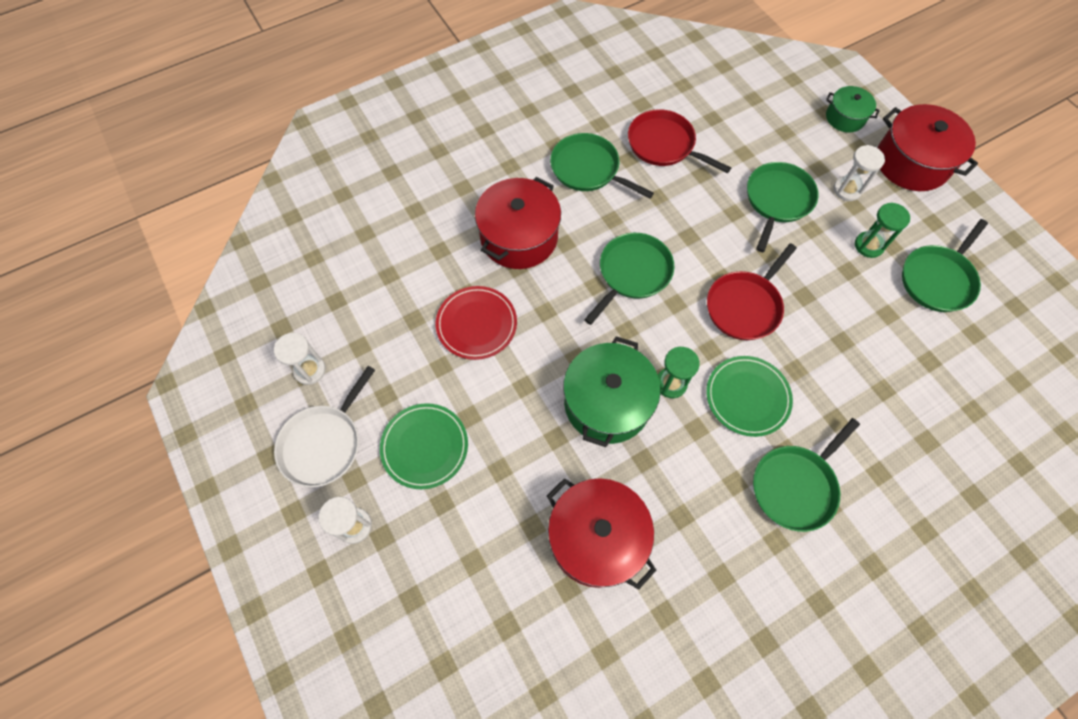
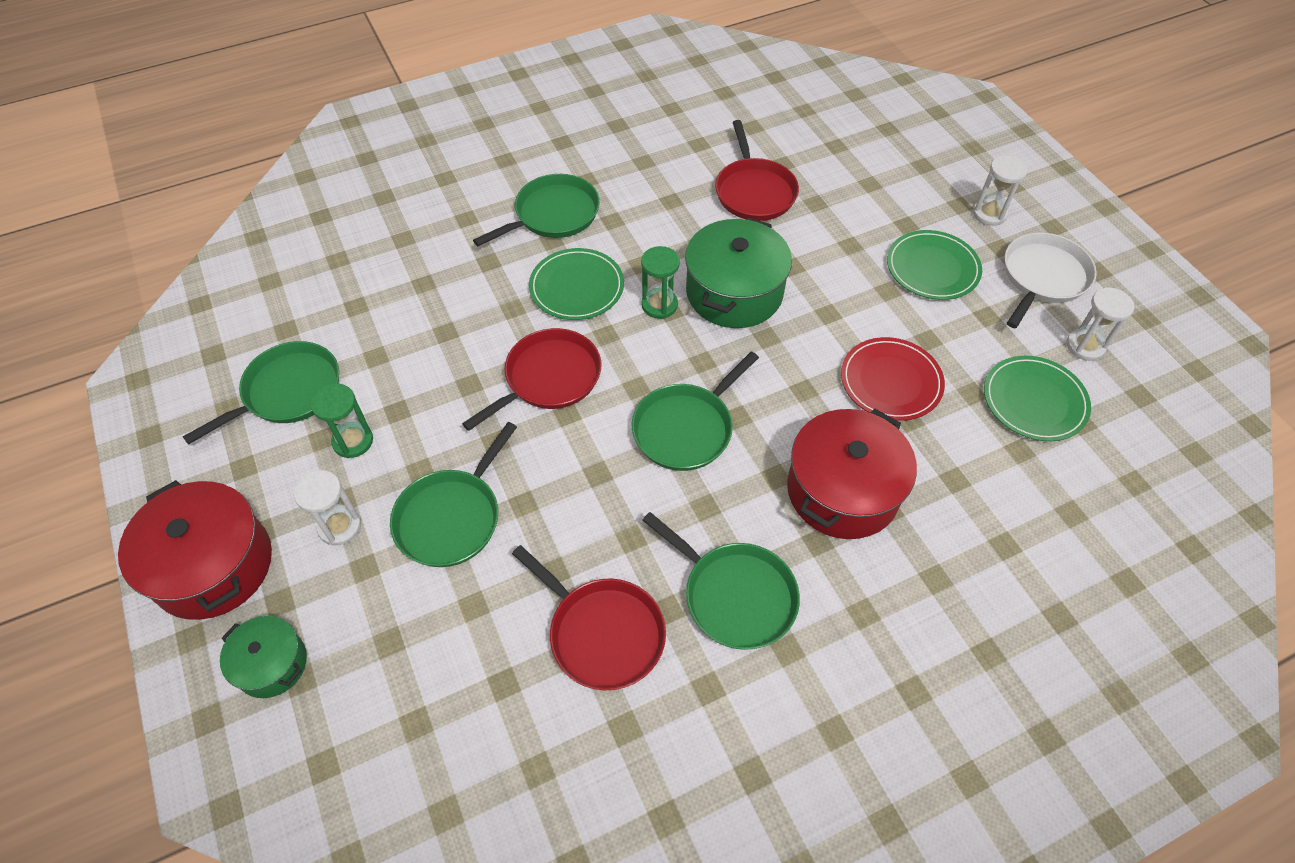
camera: 175 degrees left, 10 degrees down
red pot [547,478,656,590] -> red pan [715,120,799,221]
none -> green plate [984,356,1091,441]

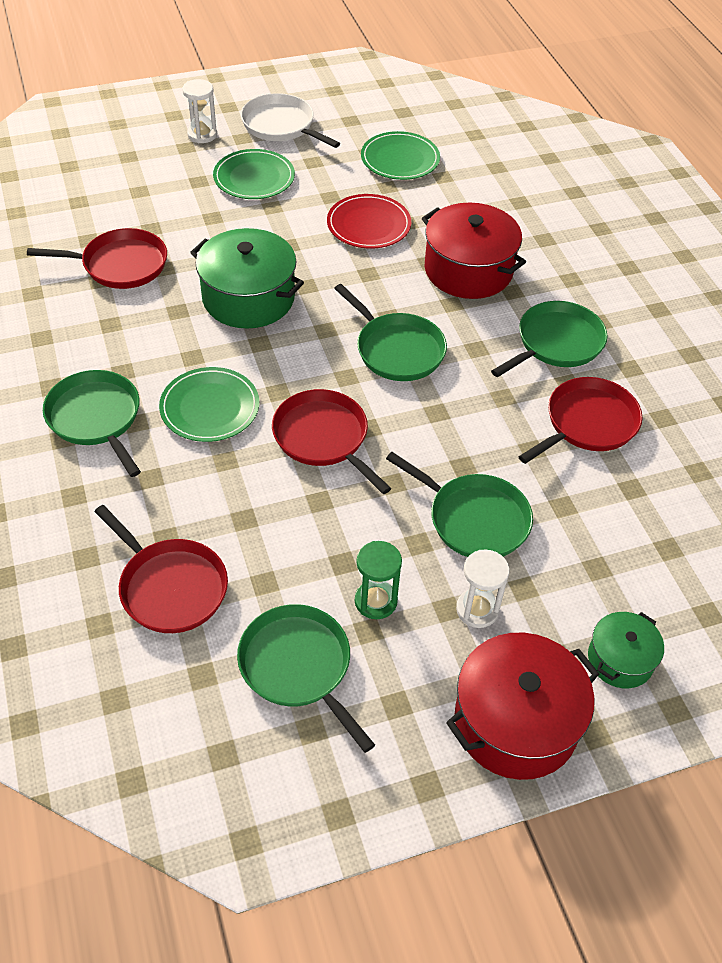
camera: 85 degrees left, 5 degrees down
green hourglass [641,246,680,319] -> none
white hourglass [1066,287,1135,361] -> none
none -> red pan [94,505,228,633]

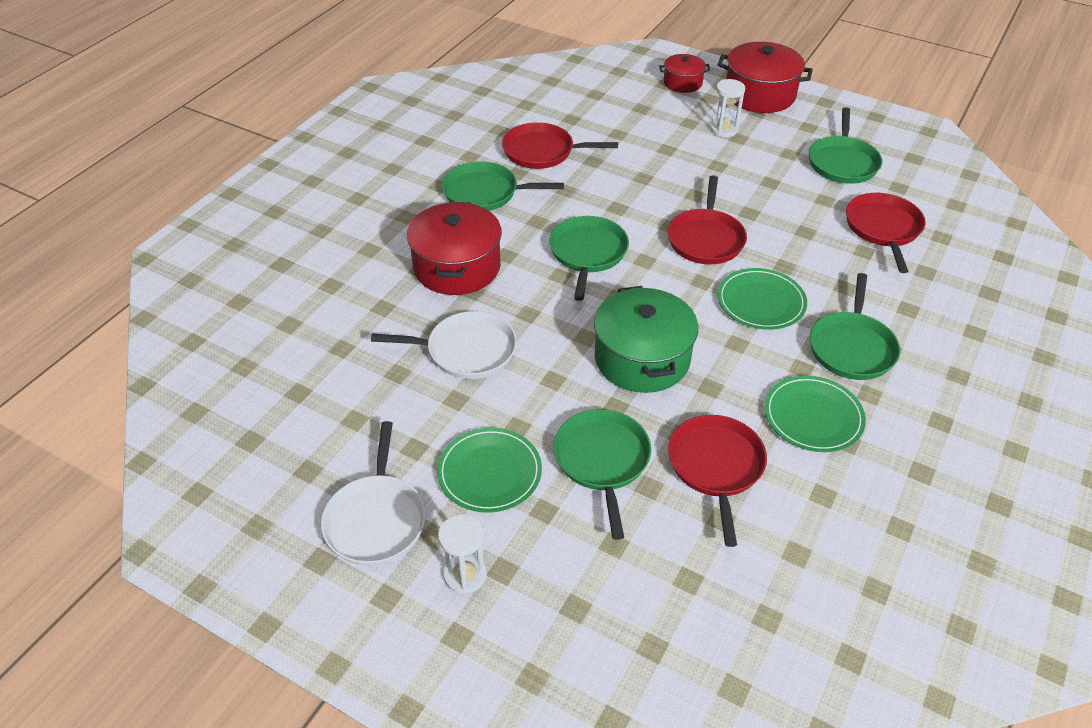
camera: 130 degrees left, 5 degrees down
red pan [27,228,167,289] -> red pan turned 45 degrees clockwise [668,415,767,547]
red plate [327,194,411,249] -> white pan [371,311,517,379]
green hourglass [355,541,402,619] -> none
green plate [361,131,440,180] -> green plate moved to [764,375,866,452]
green pan [386,452,533,557] -> green pan moved to [554,409,651,540]
green pot [588,612,664,688] -> red pot [659,54,710,93]

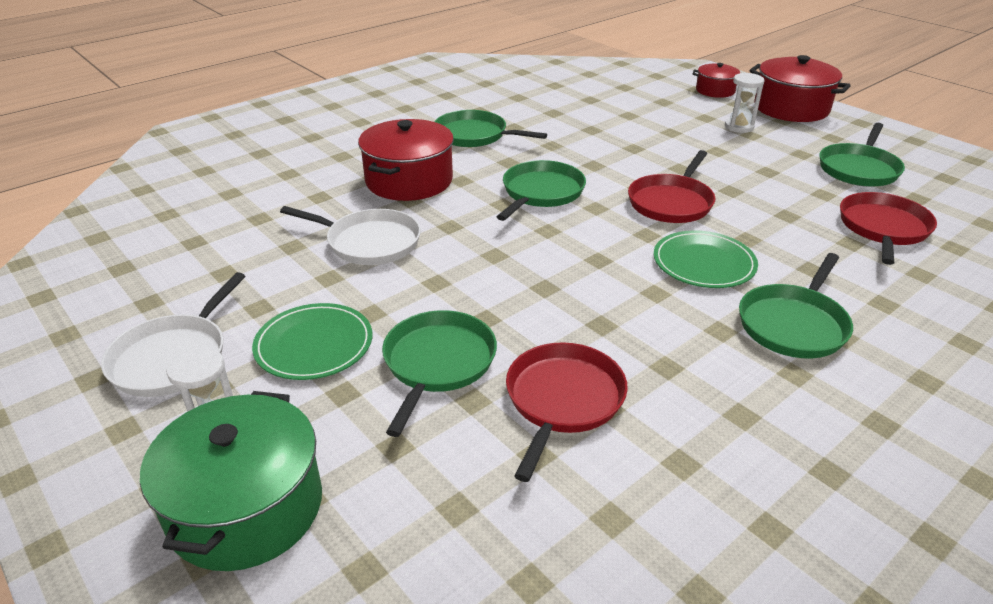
camera: 20 degrees right, 10 degrees down
red pan [502,122,618,169] -> none
green pot [594,286,698,393] -> green pot moved to [140,391,322,571]
green plate [764,375,866,452] -> none

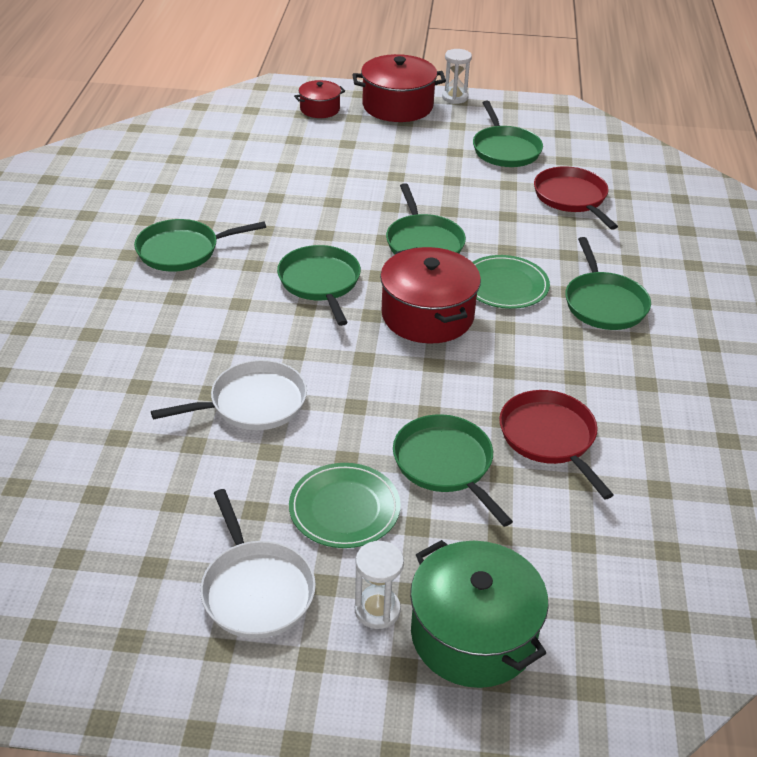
camera: 45 degrees left, 5 degrees up
red pot [358,119,454,201] -> red pot moved to [380,247,481,344]
red pan [628,150,715,223] -> green pan [386,183,466,254]
white hourglass [725,73,764,133] -> white hourglass moved to [442,49,472,104]

